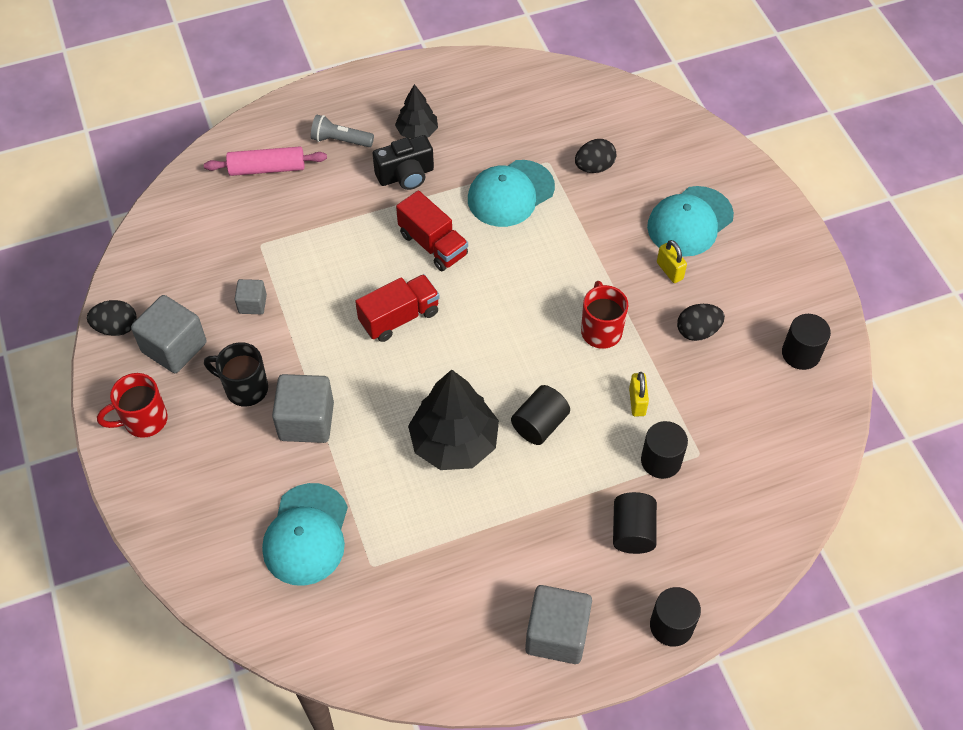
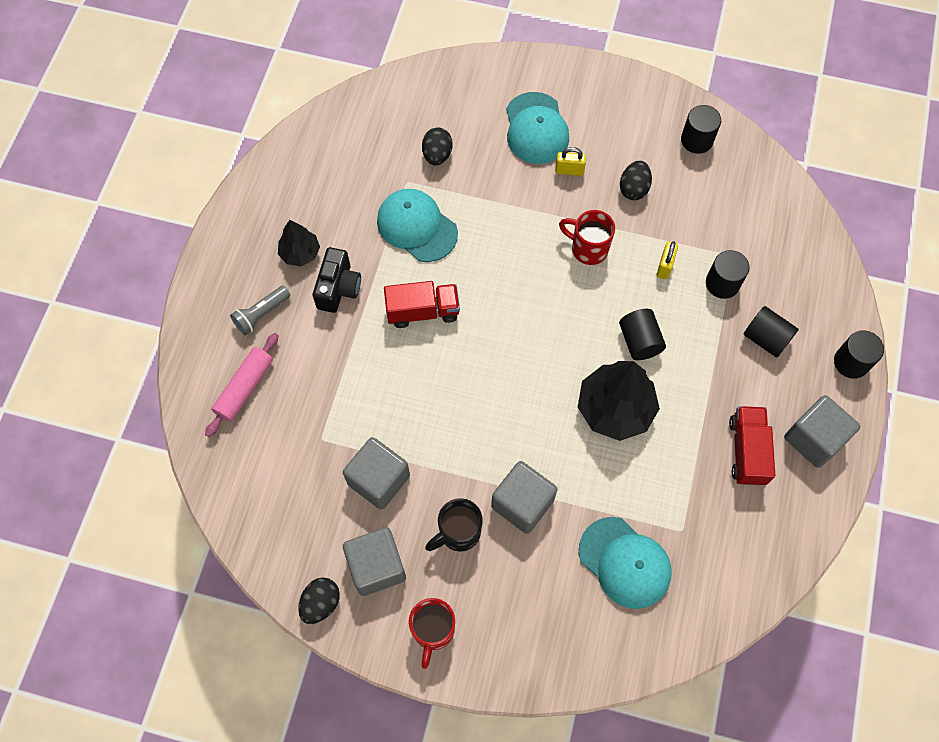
camera: 55 degrees left, 10 degrees up
grey cube [235,279,267,314] -> grey cube [343,437,410,510], size x1.85
red truck [355,274,440,342] -> red truck moved to [729,406,775,486]
turquoise cap [468,160,555,227] -> turquoise cap turned 135 degrees clockwise [377,189,458,262]
yellow padlock [629,372,649,416] -> yellow padlock turned 75 degrees clockwise [657,241,678,279]

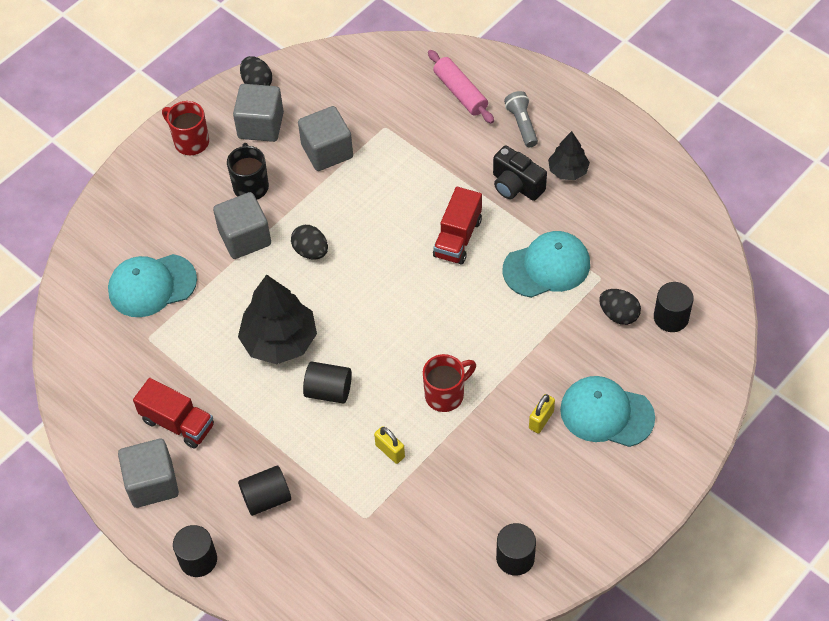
camera: 120 degrees right, 10 degrees down
black egg [620,161,652,200] -> black egg moved to [291,225,328,259]
black cylinder [706,250,749,299] -> black cylinder moved to [654,282,694,332]

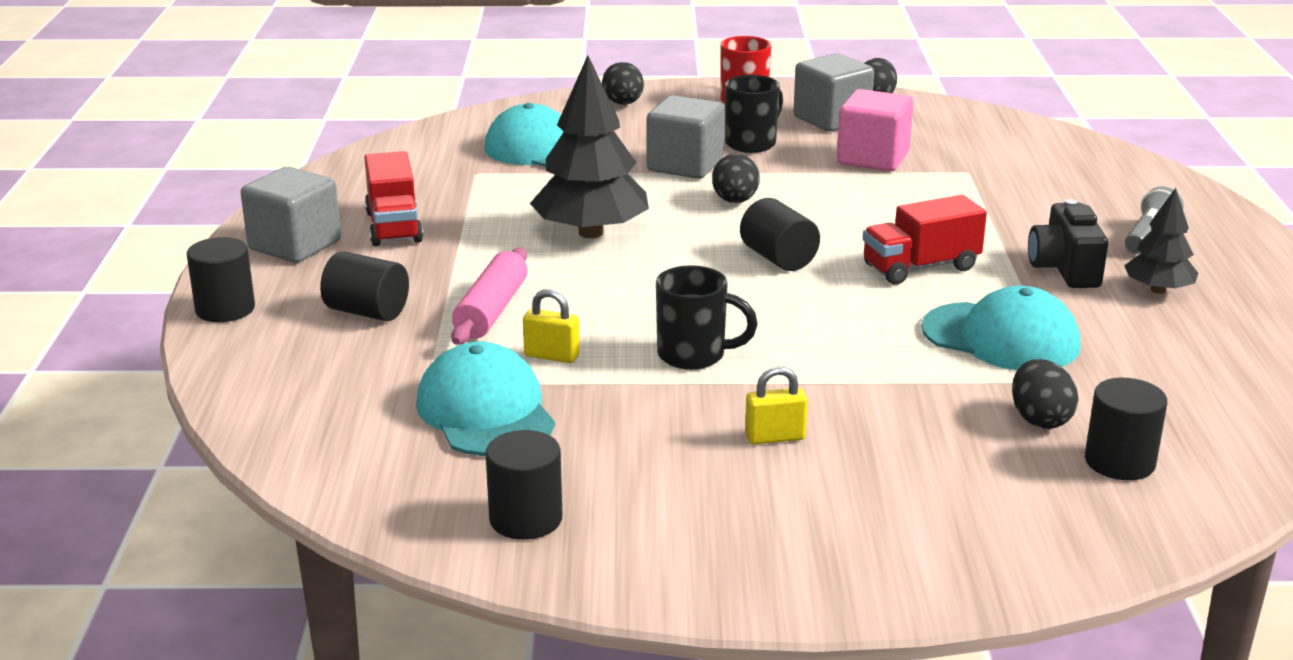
camera: 45 degrees right, 30 degrees down
grey cube [298,106,353,171] -> pink cube [837,89,913,171]
black cylinder [303,361,352,404] -> black cylinder moved to [740,198,820,271]
yellow padlock [374,426,405,464] -> yellow padlock turned 75 degrees counterclockwise [523,289,580,363]
red mug [423,354,476,412] -> black mug [656,265,758,370]
pink rolling pin [428,50,494,124] -> pink rolling pin moved to [451,247,528,345]
turquoise cap [560,376,655,447] -> turquoise cap moved to [416,342,555,456]
none -> black egg [602,62,644,105]

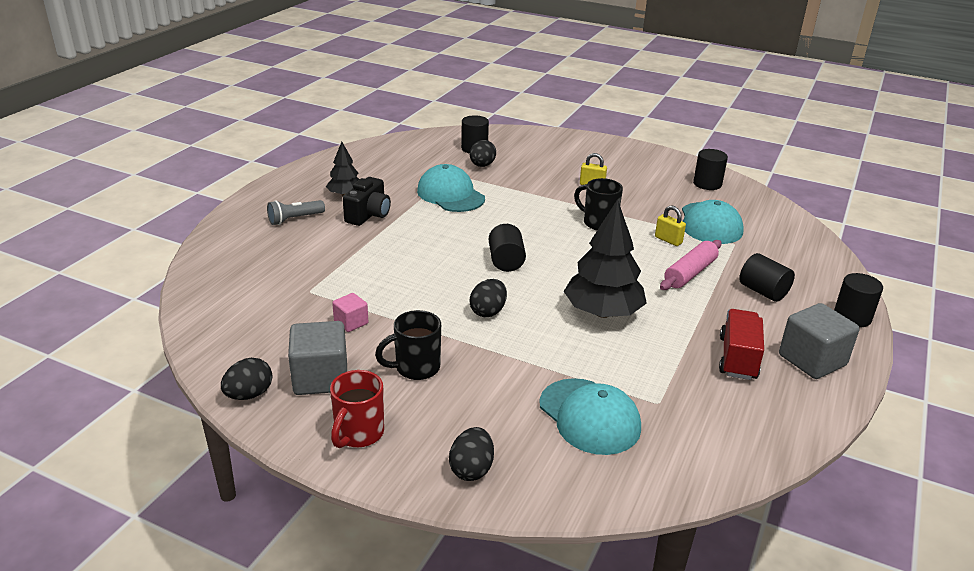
camera: 155 degrees left, 5 degrees up
grey cube [647,95,724,179] -> none
pink cube [837,89,913,171] -> pink cube [332,293,368,332], size x0.54
red truck [863,195,987,284] -> none

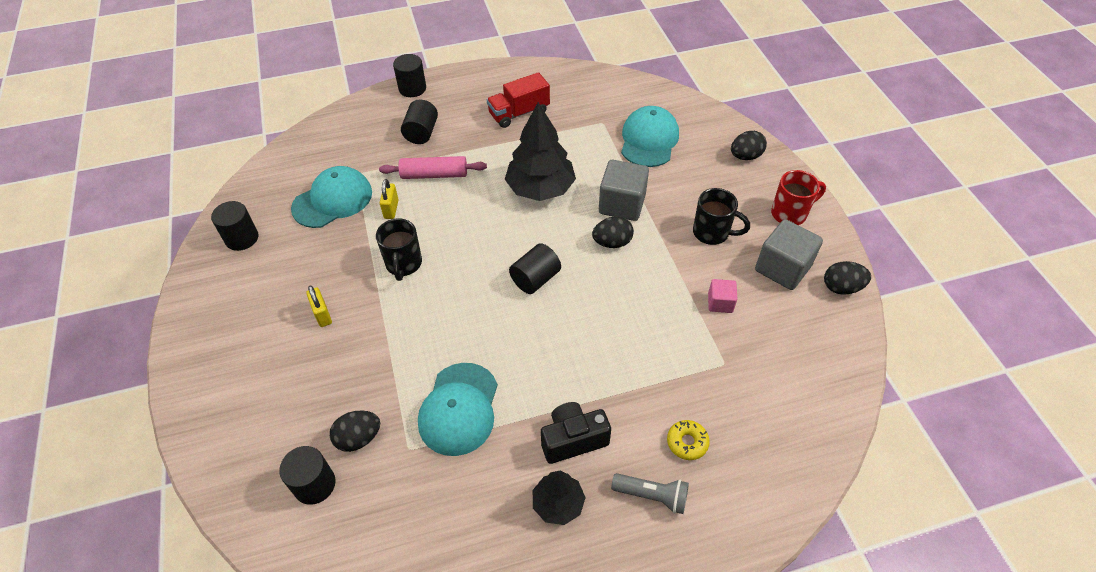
camera: 130 degrees left, 20 degrees up
grey cube [779,303,859,379] -> grey cube moved to [599,160,649,221]
none -> yellow donut [667,420,710,460]

